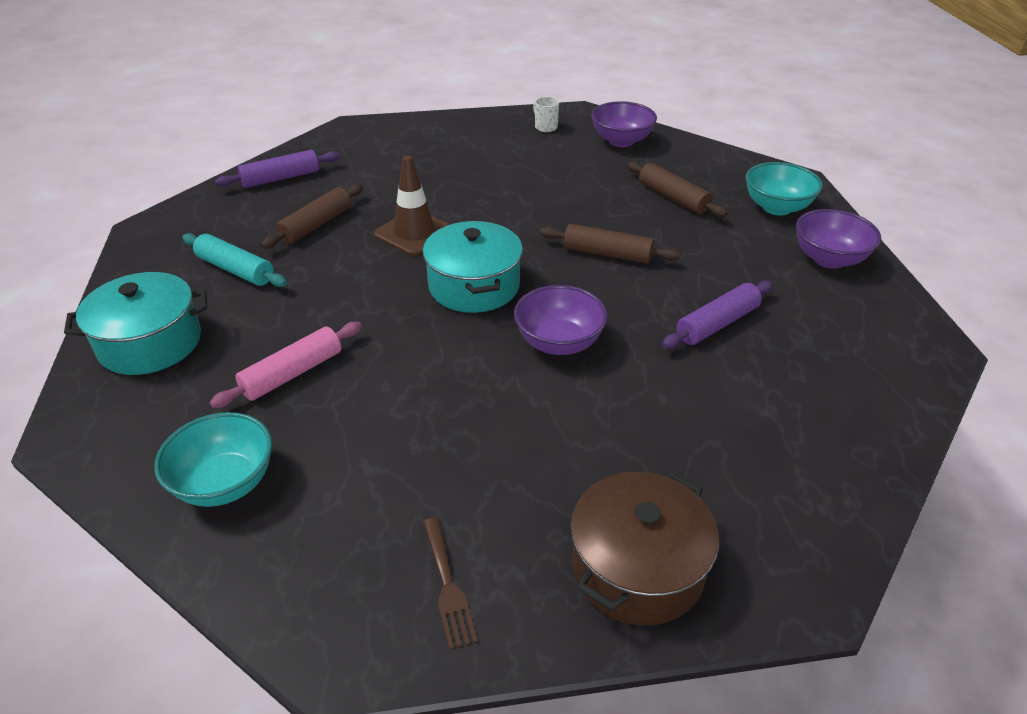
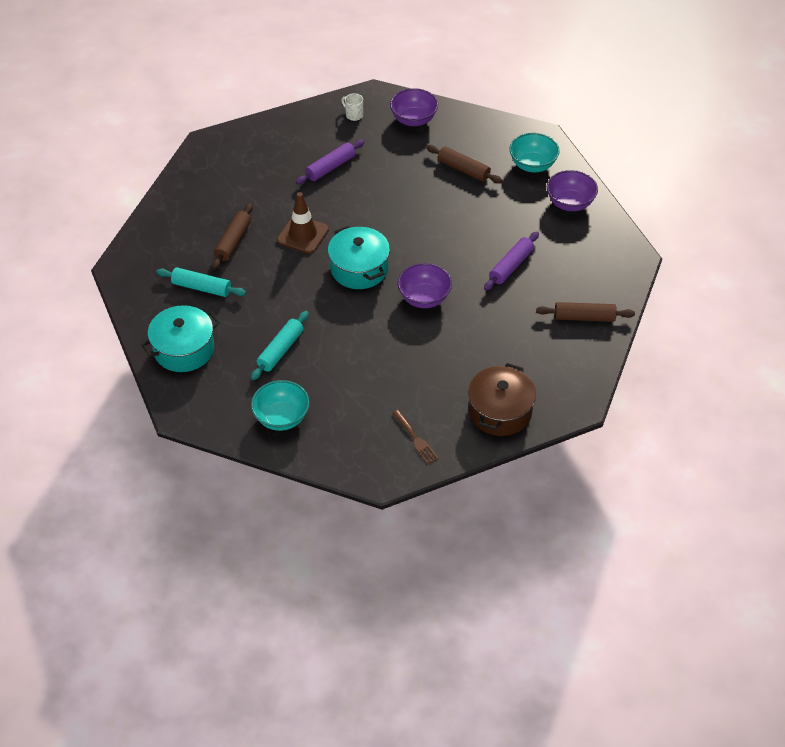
camera: 15 degrees left, 10 degrees up
pink rolling pin [210,322,362,408] -> turquoise rolling pin [251,311,309,380]
purple rolling pin [215,150,340,188] -> purple rolling pin moved to [296,140,365,185]
brown rolling pin [540,224,680,264] -> brown rolling pin moved to [536,302,635,322]

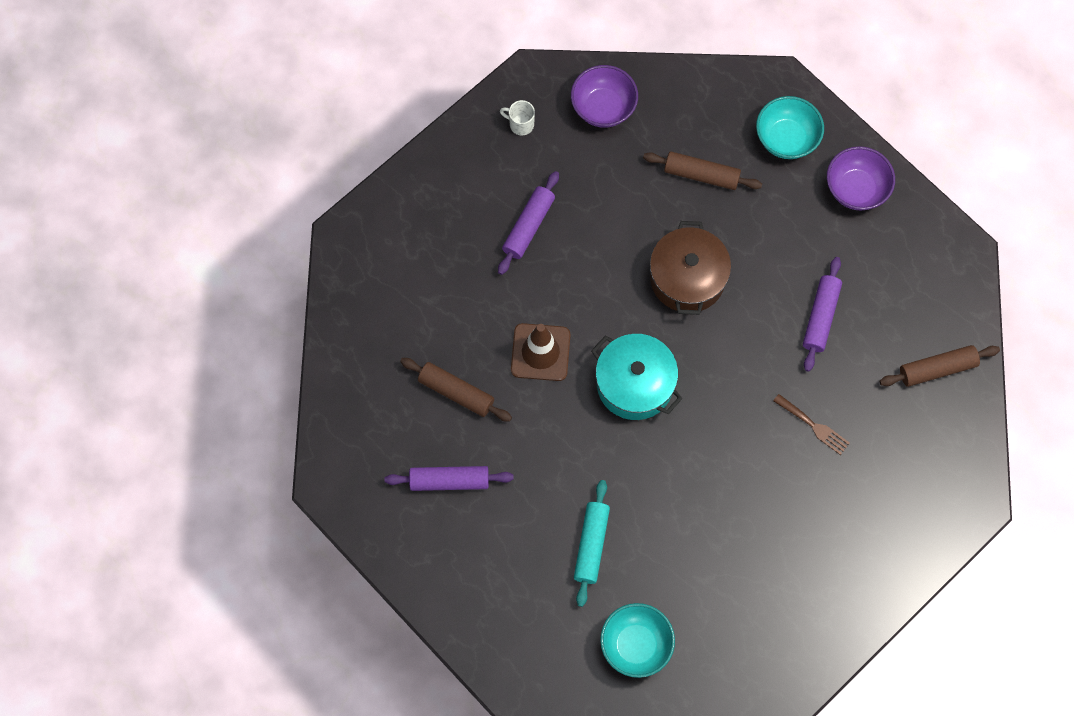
camera: 20 degrees left, 20 degrees up
turquoise pot [141,305,220,372] -> none
turquoise rolling pin [156,268,246,297] -> purple rolling pin [385,466,513,491]
brown rolling pin [212,203,253,270] -> brown rolling pin turned 60 degrees counterclockwise [400,358,512,422]
brown fork [392,410,439,464] -> brown fork moved to [773,394,850,455]
purple bowl [398,263,452,308] -> none
brown pot [468,363,536,436] -> brown pot moved to [650,221,731,315]

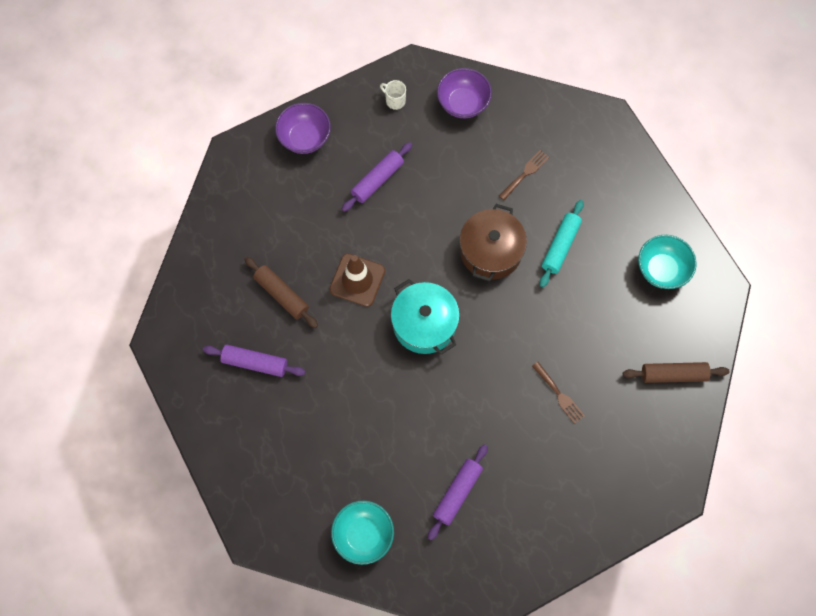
camera: 15 degrees right, 0 degrees up
turquoise rolling pin [574,480,610,607] -> turquoise rolling pin moved to [540,200,584,287]
brown rolling pin [643,151,762,190] -> brown fork [499,150,549,200]
turquoise bowl [756,96,824,159] -> turquoise bowl moved to [638,235,697,289]
purple rolling pin [803,257,842,372] -> purple rolling pin moved to [428,444,488,540]
purple bowl [827,146,895,210] -> purple bowl moved to [275,103,331,154]

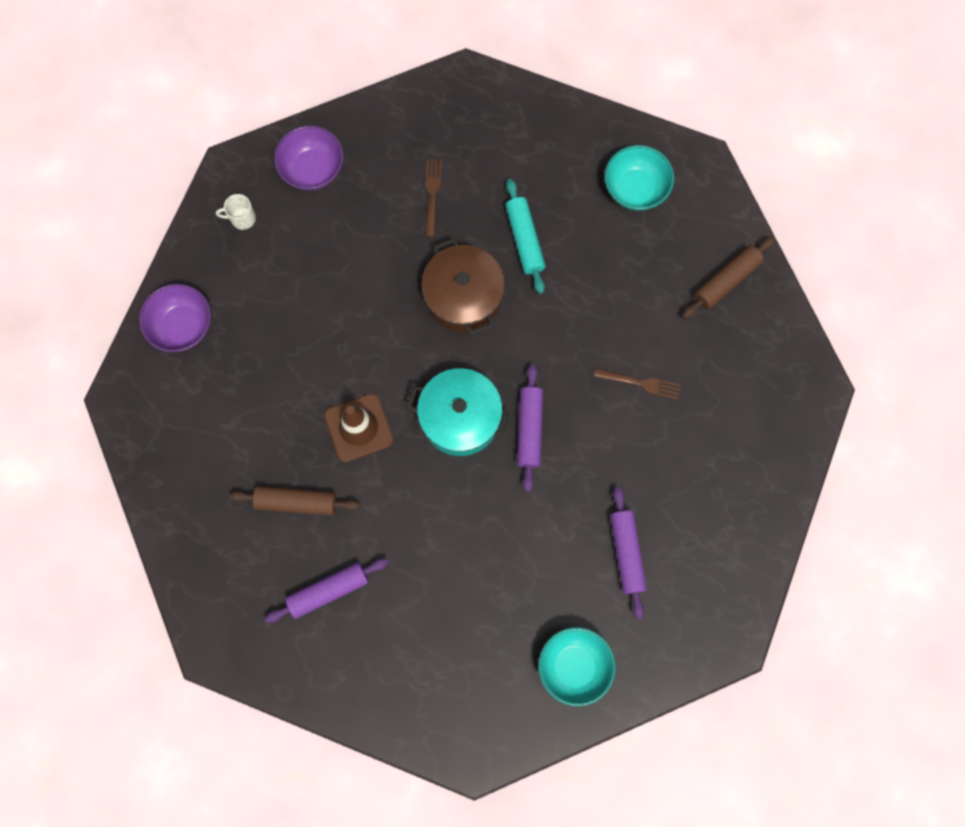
camera: 40 degrees left, 5 degrees up
purple rolling pin [342,142,412,212] -> purple rolling pin moved to [517,364,543,492]

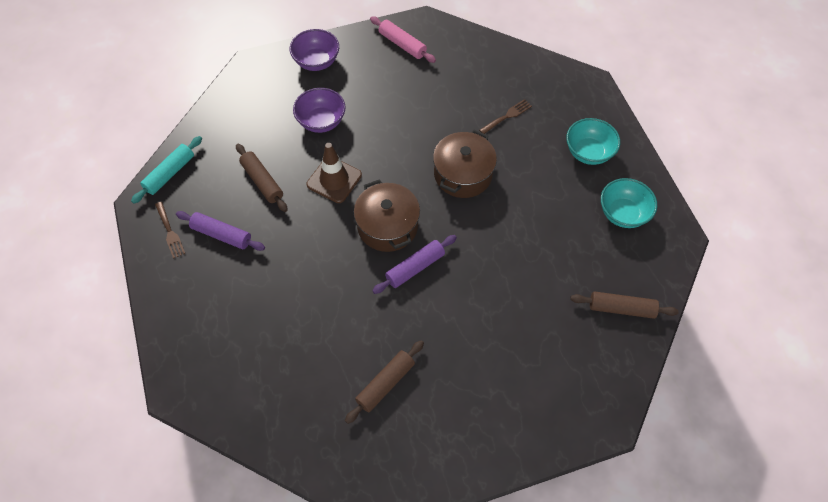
camera: 50 degrees right, 15 degrees down
white mug [216,194,256,230] -> pink rolling pin [370,16,436,63]
purple bowl [274,125,343,191] -> purple bowl moved to [293,88,346,133]
turquoise pot [407,368,513,456] -> brown pot [354,179,420,252]
turquoise rolling pin [505,179,545,294] -> turquoise rolling pin moved to [131,136,202,204]
turquoise bowl [538,627,616,706] -> turquoise bowl moved to [566,118,620,165]
brown fork [594,368,681,400] -> brown fork moved to [155,202,186,259]
purple rolling pin [610,487,647,619] -> brown rolling pin [345,340,424,424]

